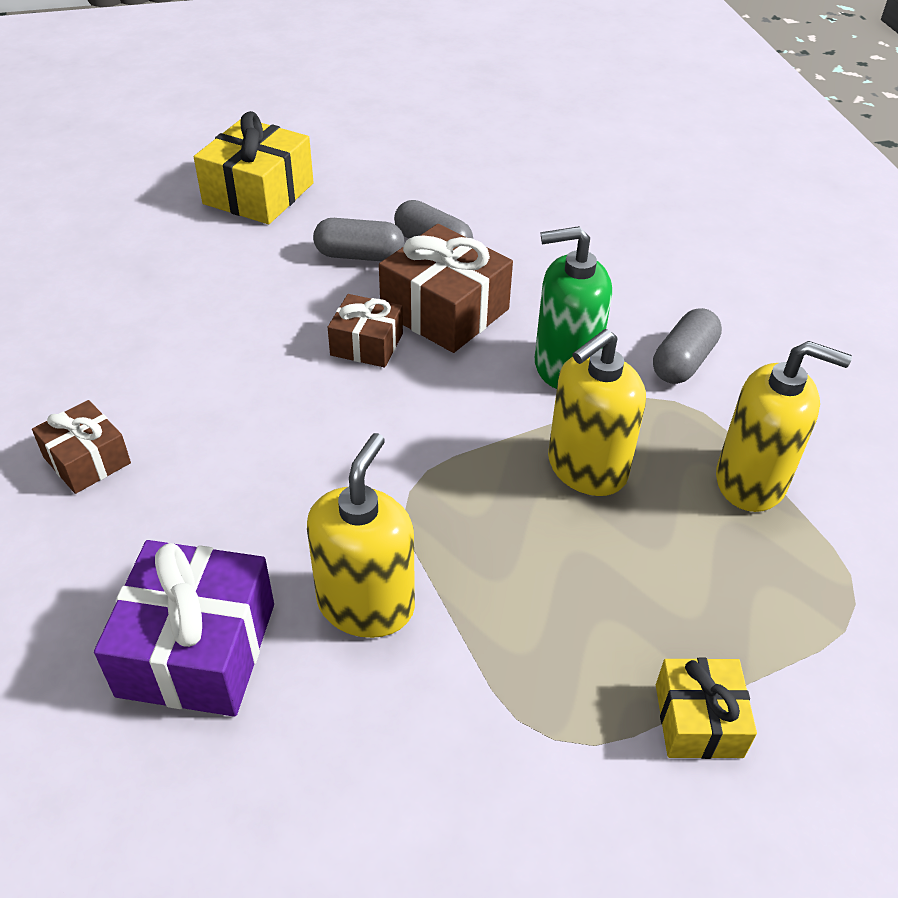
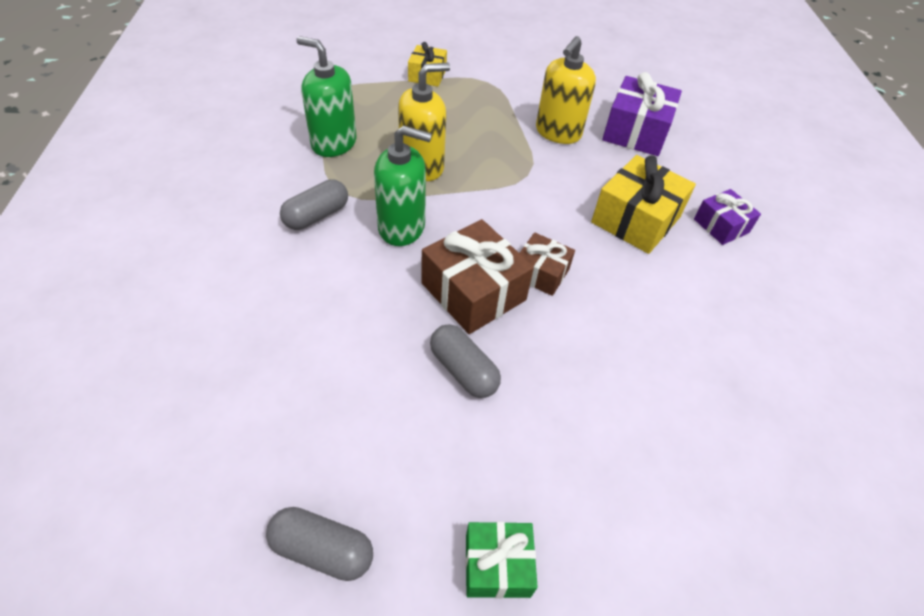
camera: 170 degrees left, 5 degrees up
brown gift [32,400,131,494] -> purple gift [694,189,761,245]
yellow gift [194,111,314,224] -> yellow gift moved to [591,155,696,254]
grey capsule [313,218,405,261] -> grey capsule moved to [266,507,373,581]
yellow soap dispenser [716,341,852,512] -> green soap dispenser [296,36,357,157]
none -> green gift [465,522,538,598]

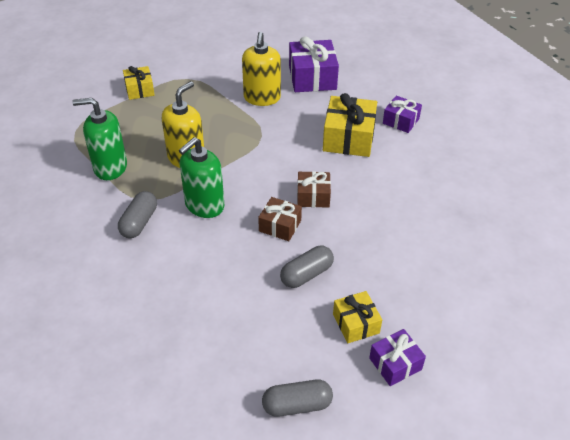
camera: 25 degrees left, 5 degrees down
green soap dispenser [374,125,432,246] -> green soap dispenser turned 150 degrees clockwise [179,137,224,218]
brown gift [421,219,534,334] -> brown gift [258,197,302,241], size x0.59
grey capsule [430,324,501,398] -> grey capsule turned 60 degrees counterclockwise [280,246,334,288]
green gift [465,522,538,598] -> purple gift [369,329,426,386]
none -> yellow gift [333,291,382,343]

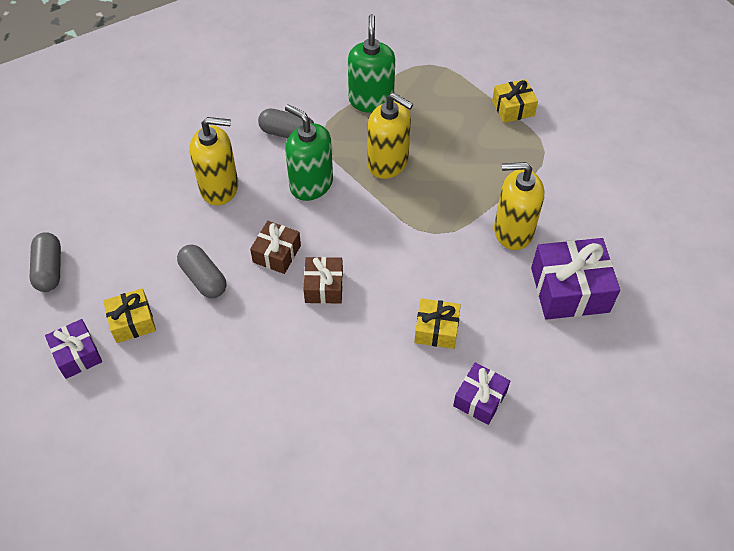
camera: 90 degrees right, 10 degrees up
yellow gift [323,93,377,157] -> yellow gift [414,298,461,349], size x0.59
none -> yellow soap dispenser [190,117,238,206]

